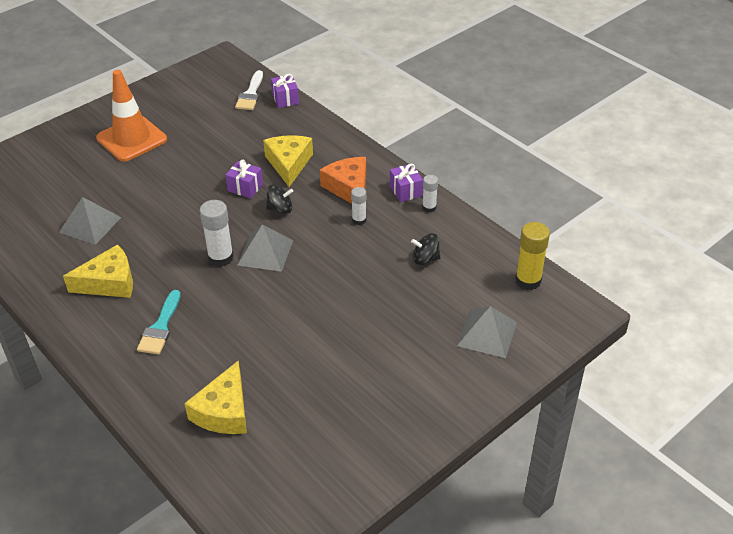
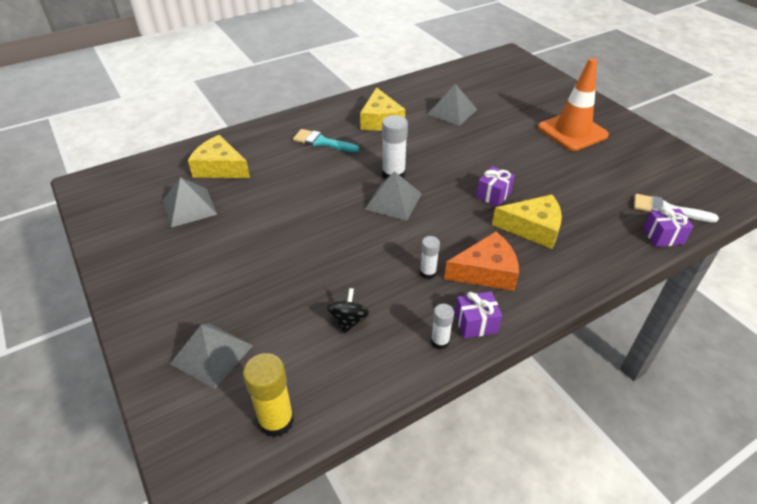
camera: 100 degrees right, 0 degrees up
black spinning top [266,185,293,214] -> none
none -> grey pyramid [163,177,217,227]

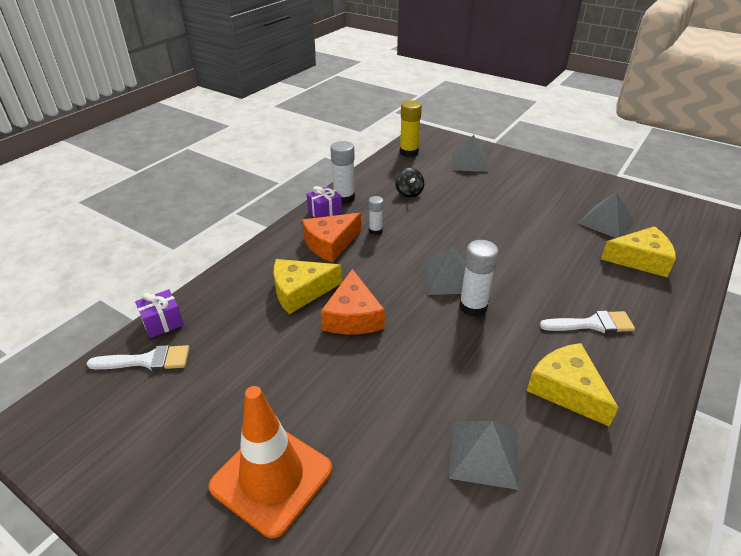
camera: 155 degrees right, 5 degrees down
turquoise brush [293,129,359,152] -> white brush [540,311,635,333]
white glue stick [431,304,454,350] -> white glue stick [330,141,355,204], size x1.69
purple gift [476,166,515,207] -> orange cheese [321,269,385,335]

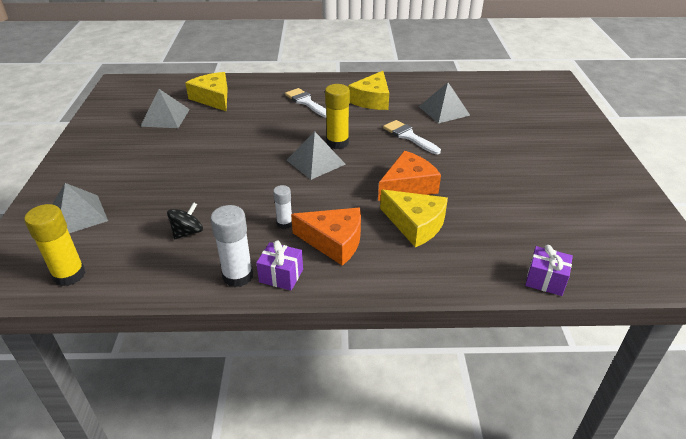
camera: 125 degrees left, 0 degrees up
white brush [87,345,190,371] -> white brush moved to [383,120,441,154]
orange traffic cone [209,386,332,538] -> none
white glue stick [459,240,499,317] -> yellow glue stick [325,84,350,149]

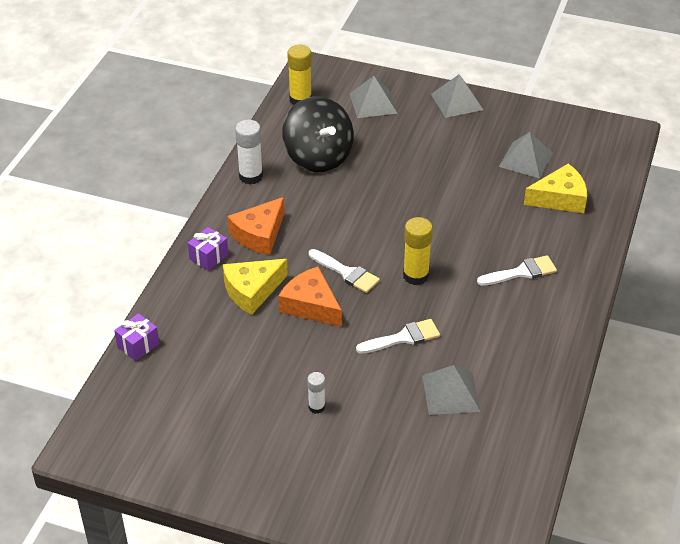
camera: 110 degrees right, 5 degrees up
black spinning top [167,202,203,239] -> black spinning top [282,96,354,172], size x2.27
purple gift [256,240,303,291] -> purple gift moved to [188,227,229,271]
white glue stick [273,185,292,229] -> white glue stick moved to [307,372,325,414]
grey pyramid [287,131,346,180] -> grey pyramid moved to [431,74,483,118]
yellow cheese [348,71,389,110] -> none
orange cheese [378,151,441,201] -> orange cheese turned 150 degrees clockwise [278,267,342,327]
none -> white brush [309,249,380,293]

